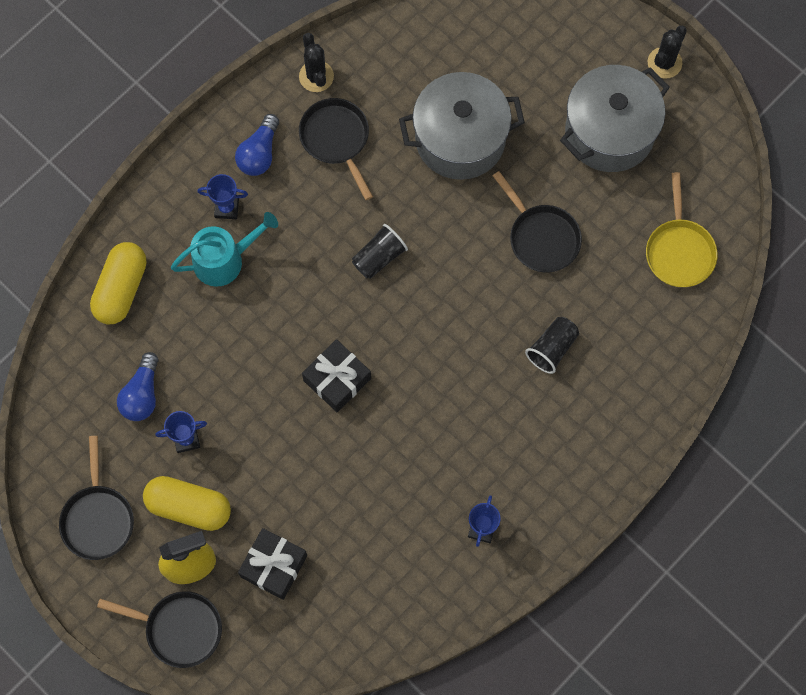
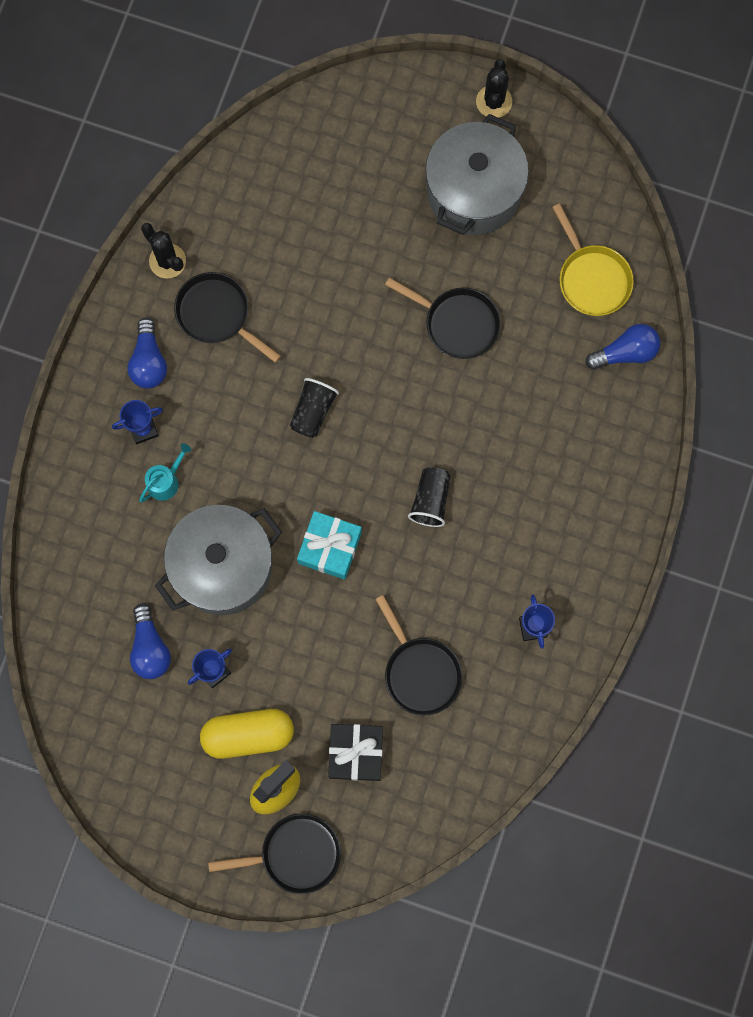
camera: 25 degrees left, 5 degrees up
black pan [59,436,134,560] -> black pan moved to [375,595,463,716]
yellow capsule [90,242,147,324] -> none
turquoise watering can [171,212,278,287] -> turquoise watering can [139,443,191,502], size x0.61
black gift [302,339,371,412] -> turquoise gift [297,511,362,580]
grey pot [399,72,525,180] -> grey pot moved to [155,505,282,615]
black cup [525,317,579,374] -> black cup moved to [408,467,451,527]
none -> blue light bulb [586,324,660,370]

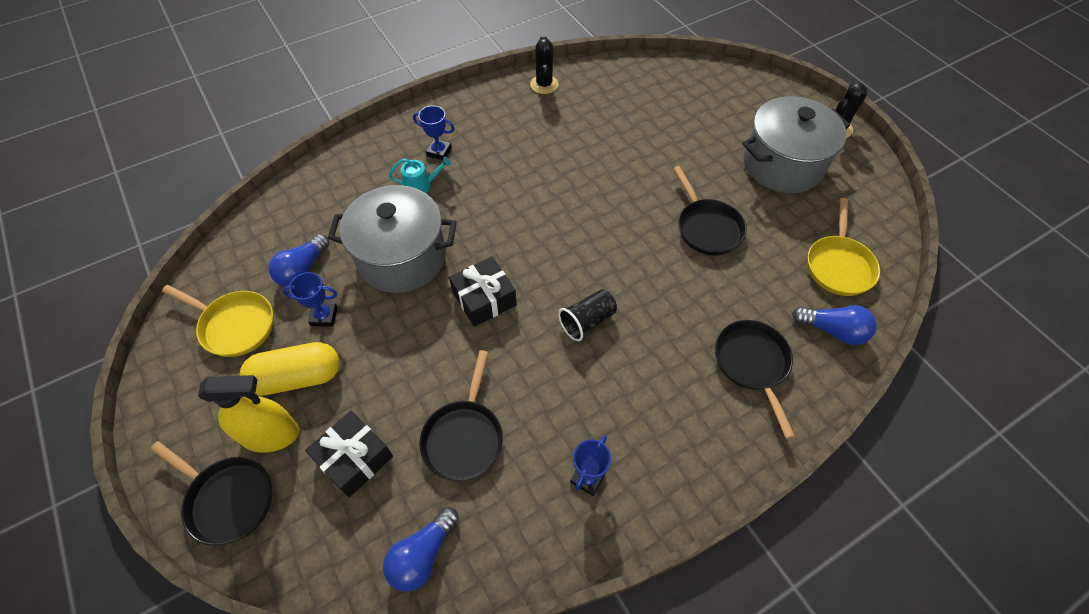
camera: 40 degrees right, 20 degrees down
blue light bulb [127,318,167,389] -> blue light bulb moved to [383,507,459,592]
black pan [174,272,281,363] -> black pan moved to [715,320,795,439]
yellow capsule [200,709,294,759] -> yellow capsule turned 45 degrees counterclockwise [239,342,340,396]
black cup [290,378,339,438] -> none
turquoise gift [297,511,362,580] -> black gift [449,256,517,327]
none -> yellow pan [162,285,274,357]

